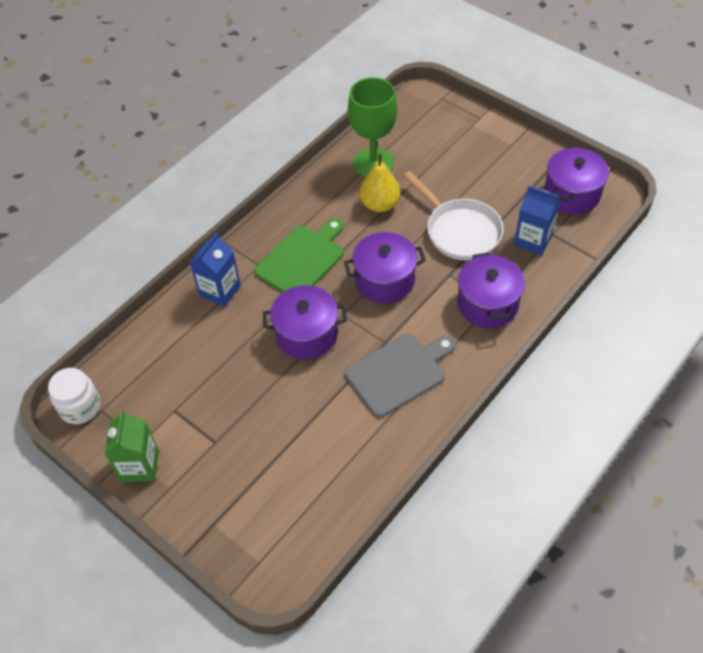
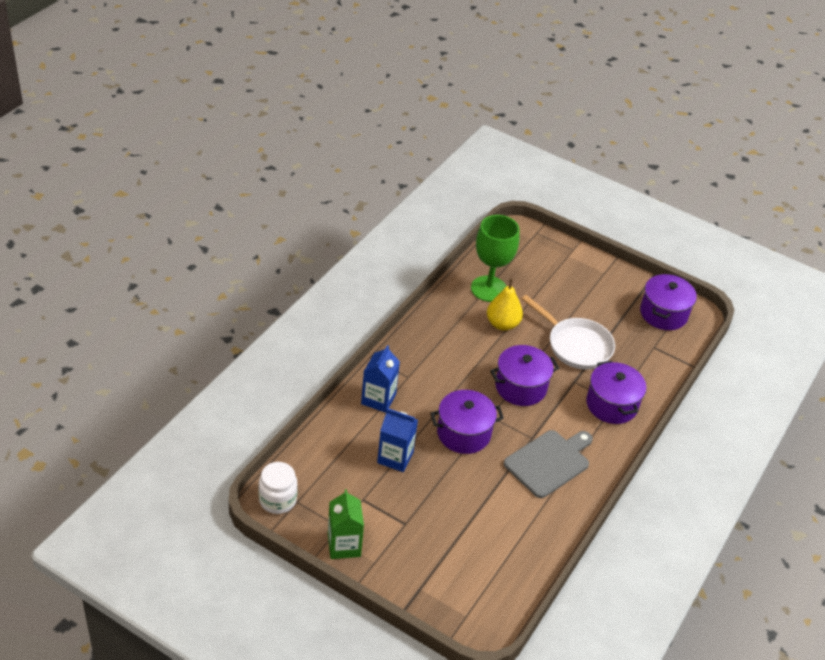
camera: 15 degrees left, 10 degrees down
green cutting board [254,218,344,293] -> none
blue carton [514,185,561,255] -> blue carton moved to [377,408,418,472]

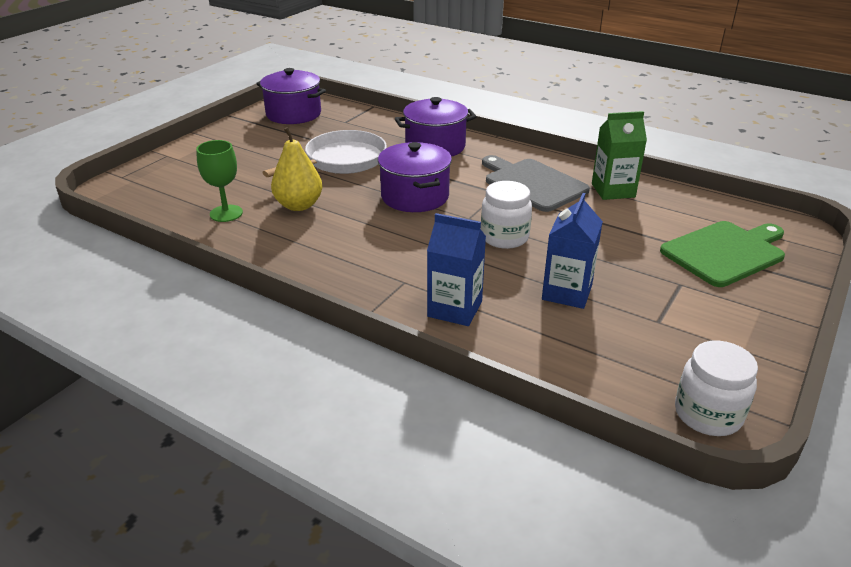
camera: 85 degrees left, 10 degrees down
green carton [328,489,364,559] -> green carton moved to [592,111,647,200]
purple pot [430,390,504,454] -> white jar [481,181,532,249]
green goblet [471,215,520,302] -> green goblet [196,140,243,222], size x0.61
none -> green cutting board [660,221,785,287]

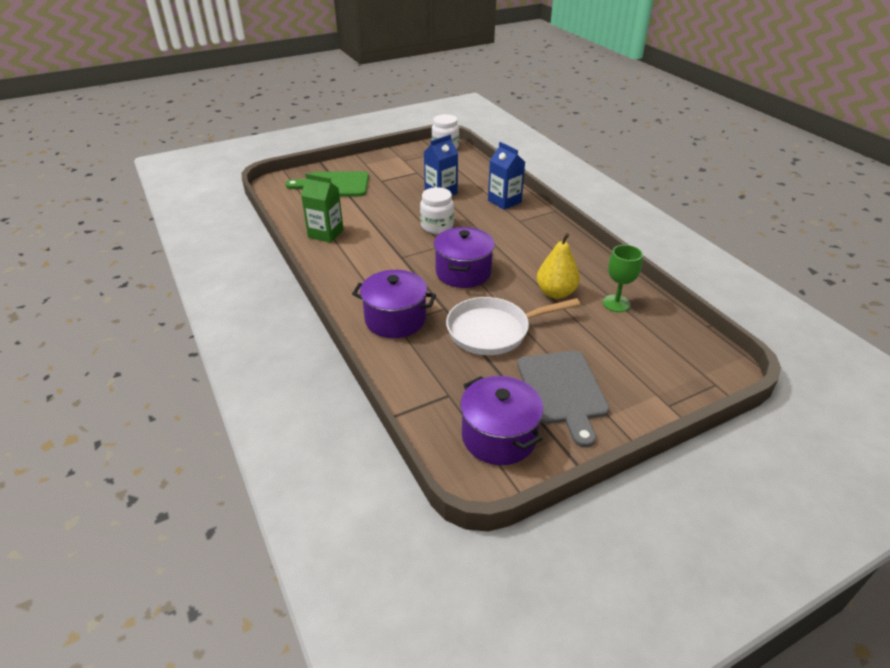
camera: 150 degrees left, 5 degrees up
grey cutting board [482,155,590,212] -> grey cutting board moved to [517,351,610,447]

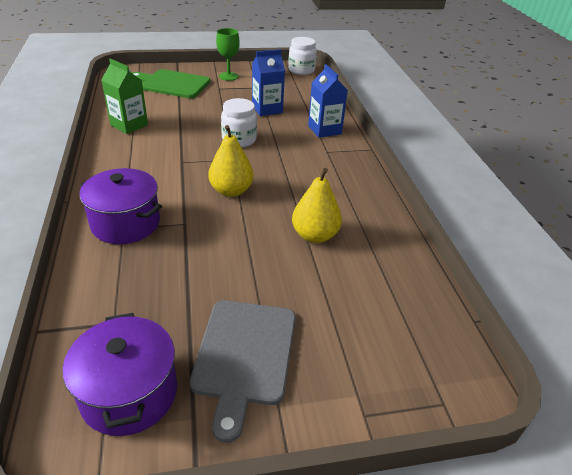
camera: 15 degrees right, 0 degrees up
purple pot [434,227,495,288] -> yellow pear [208,125,254,197]
white pan [446,297,580,355] -> none
green goblet [603,245,643,312] -> green goblet moved to [216,28,240,81]

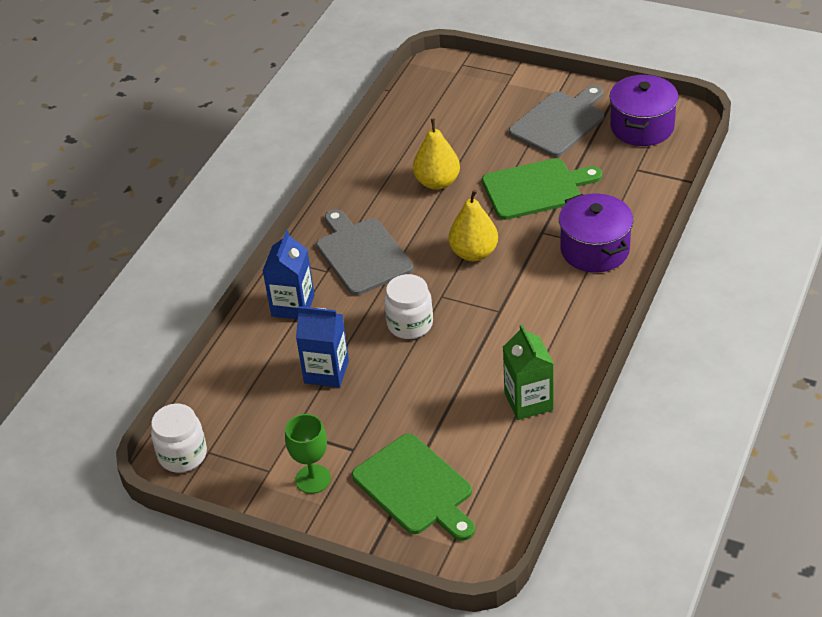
camera: 140 degrees left, 5 degrees up
none -> grey cutting board [316,209,413,295]
none -> green cutting board [482,158,602,220]

